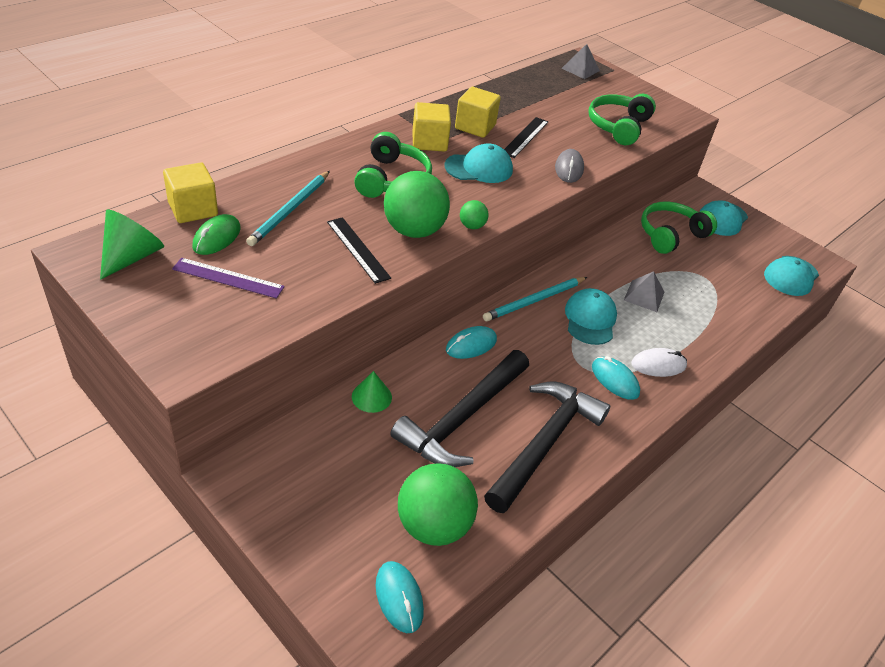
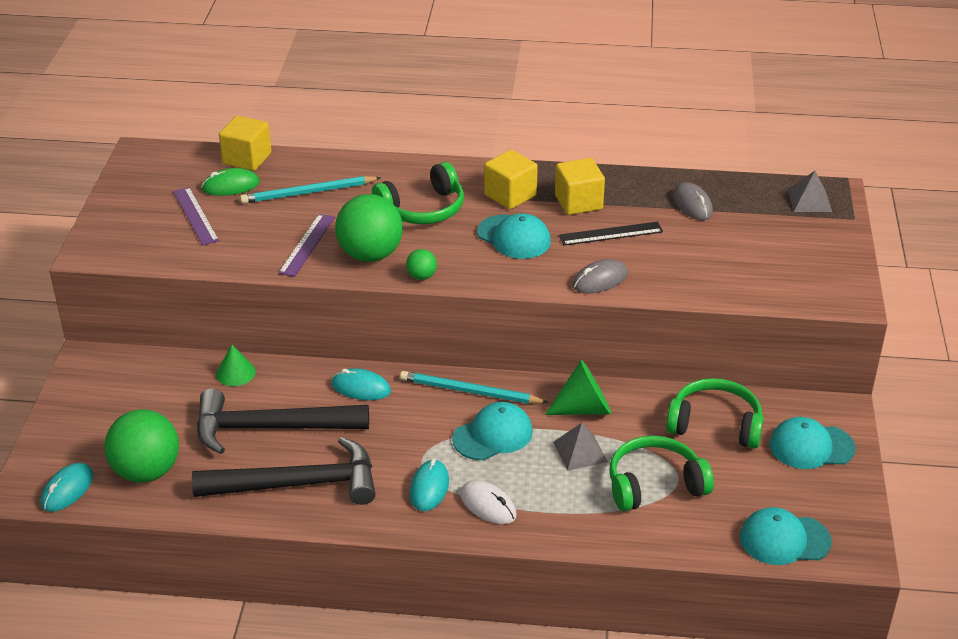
camera: 55 degrees right, 5 degrees down
green cone [100,209,164,280] -> green cone moved to [545,360,611,415]
black ruler [327,217,391,284] -> purple ruler [278,214,335,277]
green headphones [588,94,656,145] -> green headphones moved to [609,435,714,511]
none -> grey mouse [673,182,713,220]

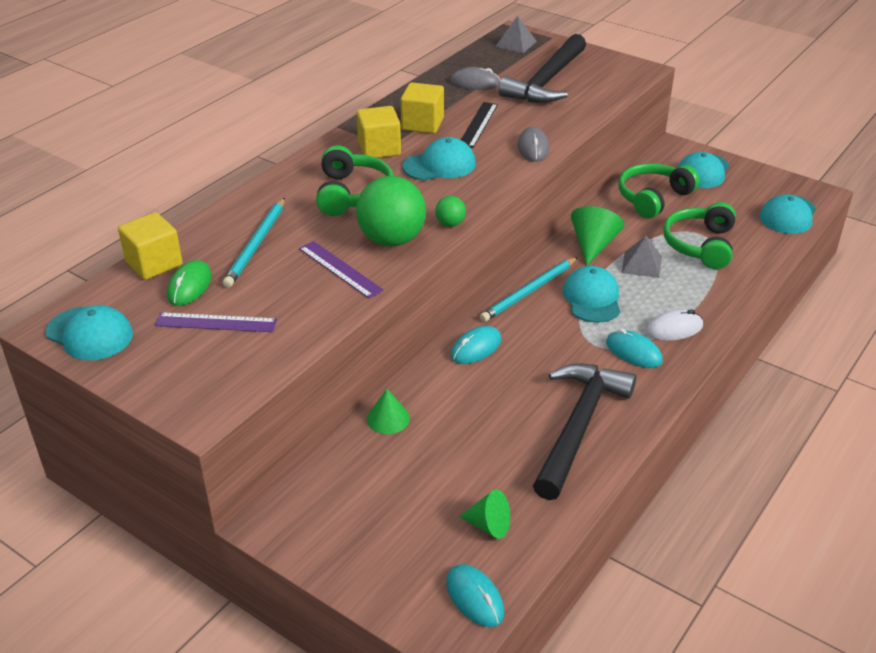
camera: 60 degrees left, 0 degrees up
green ball [104,409,179,483] -> green cone [459,489,510,539]
black hammer [197,388,369,454] -> black hammer moved to [498,34,586,103]
none -> turquoise cap [45,305,133,360]

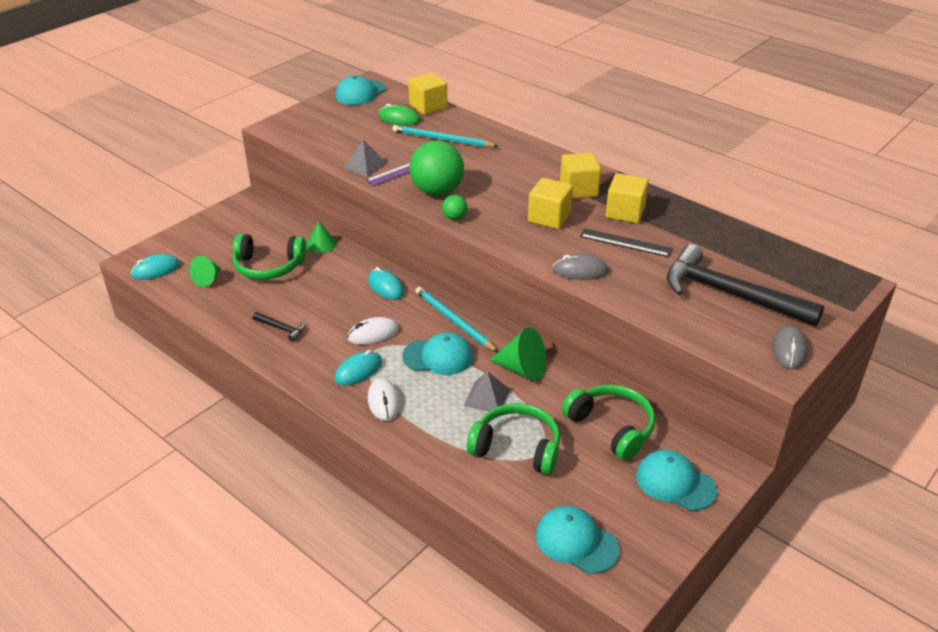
camera: 95 degrees right, 0 degrees up
purple ruler [155,312,277,332] -> none
green headphones [316,145,393,216] -> green headphones moved to [232,234,307,280]
turquoise cap [402,137,476,181] -> yellow cube [528,178,573,229]
grey mouse [450,67,501,90] -> grey mouse moved to [772,325,808,369]
grey pyramid [495,16,537,53] -> grey pyramid moved to [343,140,387,177]
black hammer [533,363,636,500] -> black hammer [253,312,305,342], size x0.41
none -> white mouse [347,317,399,345]

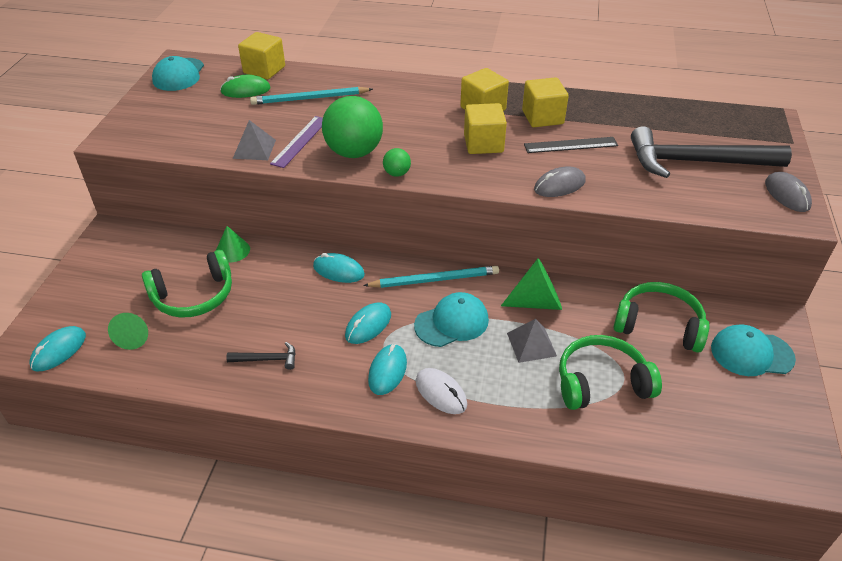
camera: 30 degrees left, 5 degrees up
white mouse [347,317,399,345] -> turquoise mouse [345,303,391,344]
turquoise pencil [415,287,498,352] -> turquoise pencil turned 150 degrees clockwise [363,266,499,288]
turquoise cap [536,506,620,574] -> none

